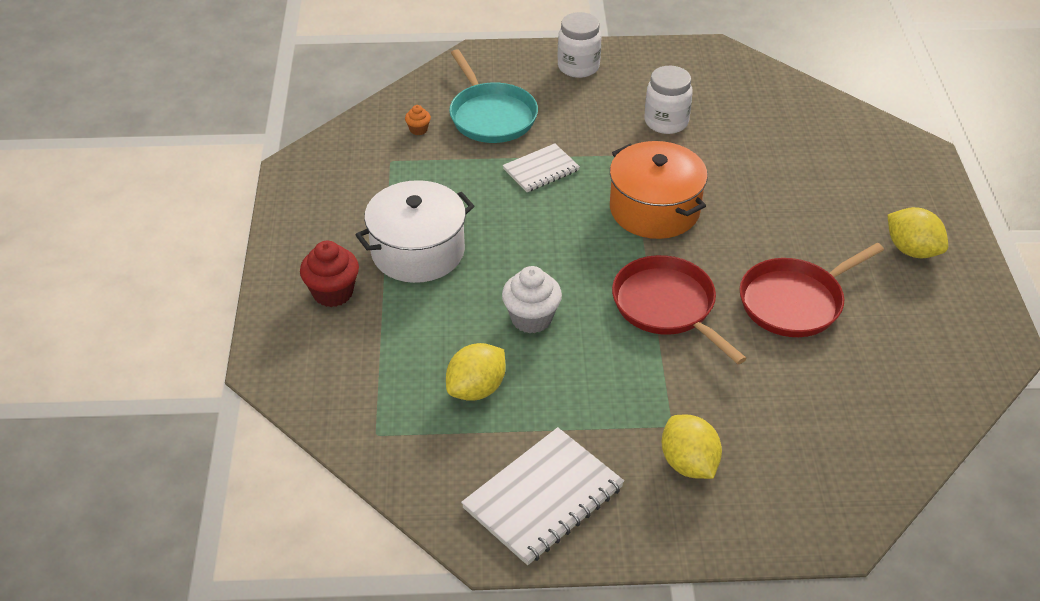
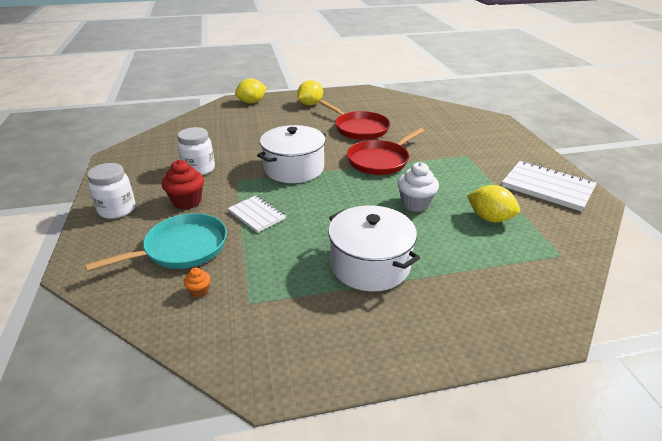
camera: 100 degrees left, 10 degrees down
red cupcake [300,240,359,307] -> red cupcake moved to [162,160,204,210]
orange pot [610,141,708,239] -> white pot [257,125,326,183]
yellow lemon [662,415,722,479] -> yellow lemon moved to [235,78,267,103]

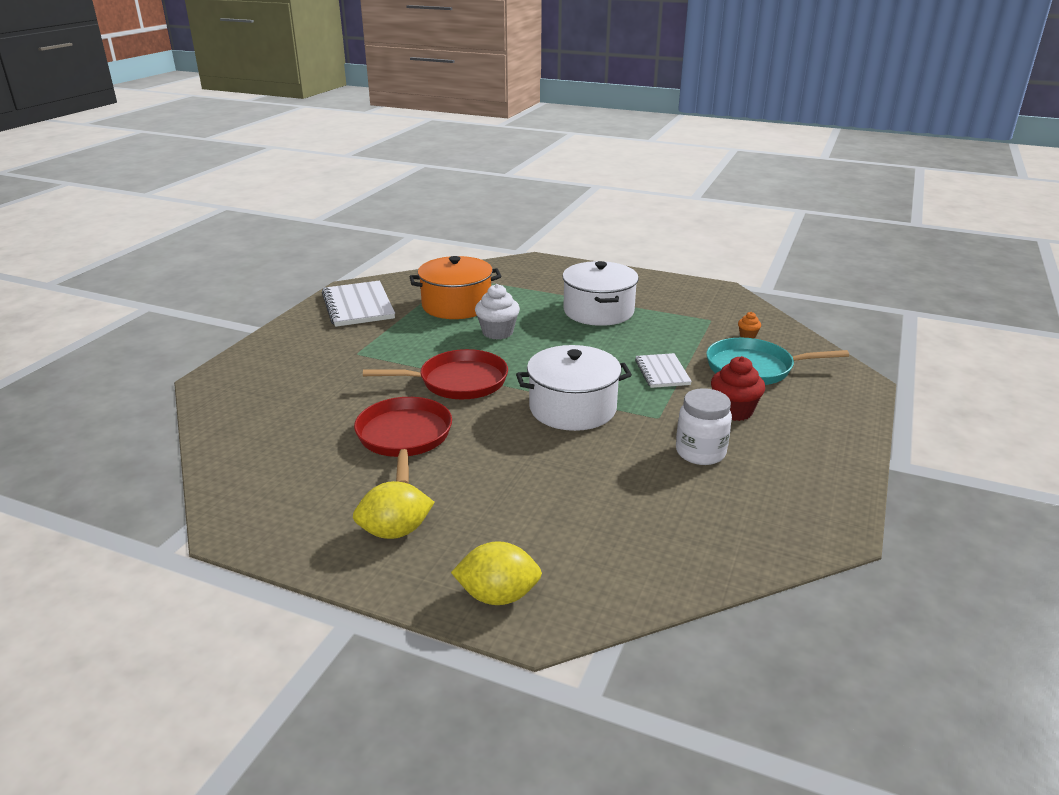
camera: 145 degrees left, 5 degrees down
white jar [87,163,136,219] -> none
yellow lemon [467,185,520,222] -> orange pot [410,256,501,319]

